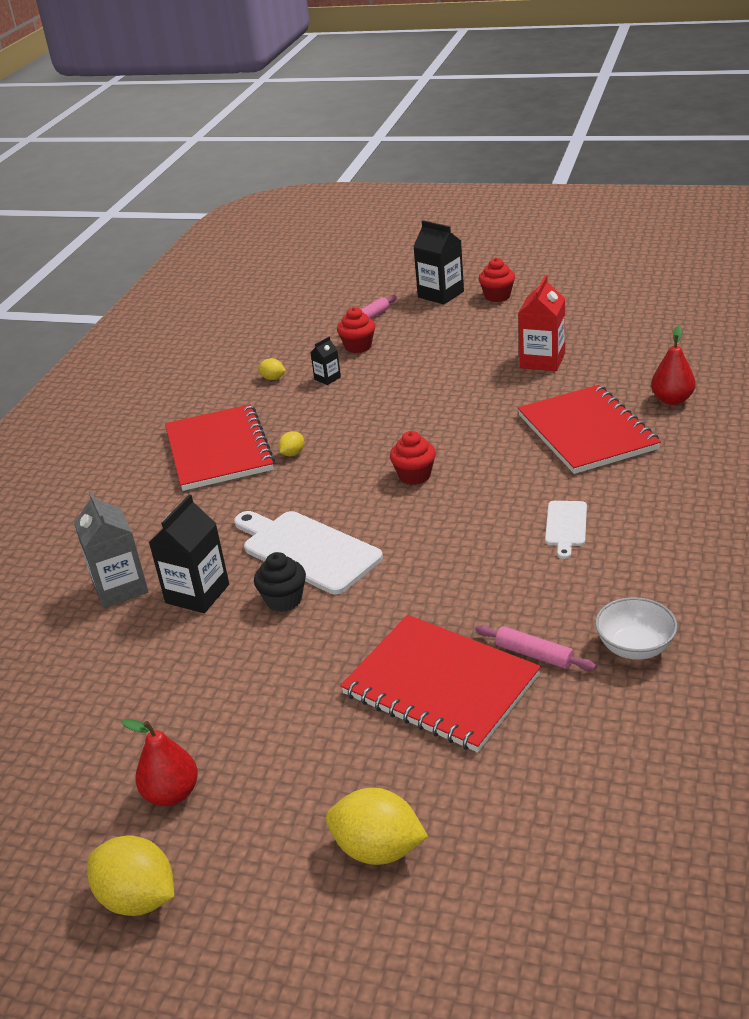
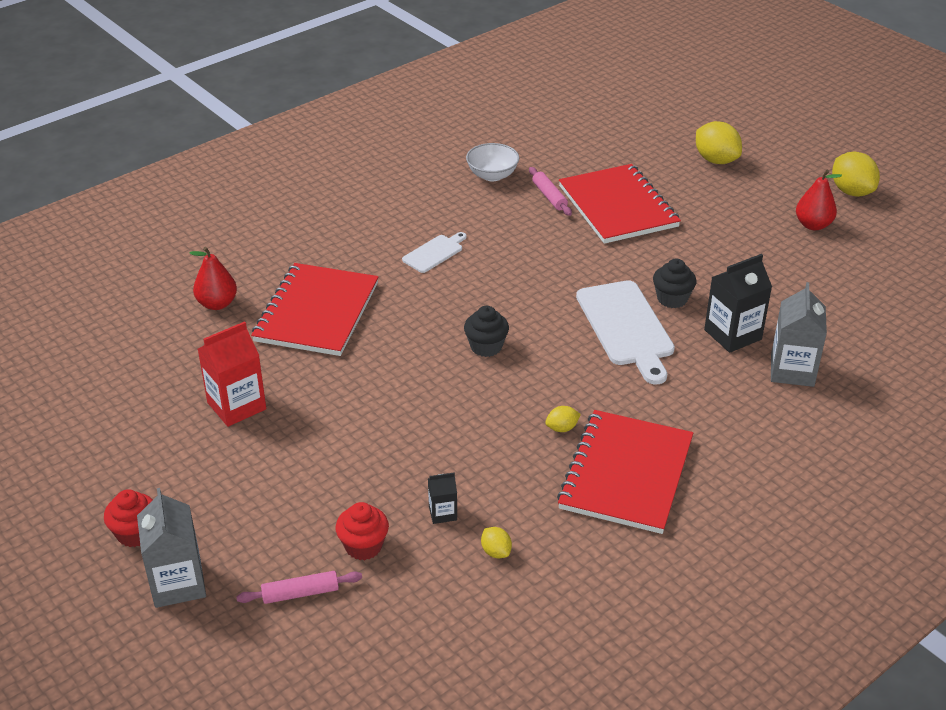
camera: 150 degrees left, 5 degrees up
red cupcake [390,431,436,485] -> black cupcake [464,306,509,357]
black carton [413,220,464,304] -> grey carton [137,488,206,608]

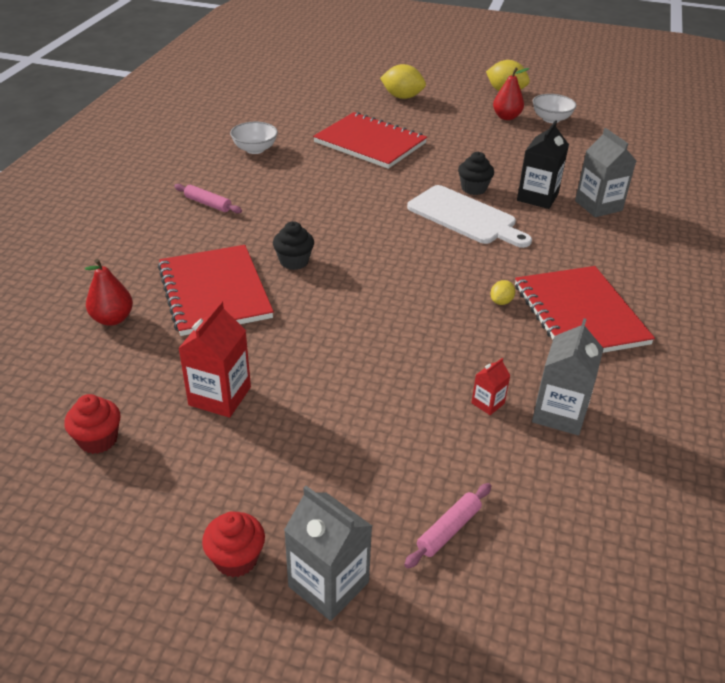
camera: 35 degrees left, 0 degrees up
red cupcake [335,502,389,560] -> red cupcake moved to [64,394,121,454]
white cutting board [402,232,467,273] -> none
black carton [428,472,457,524] -> red carton [471,358,511,415]
black cupcake [464,306,509,357] -> black cupcake moved to [273,221,314,270]
yellow lemon [481,527,512,558] -> grey carton [532,318,604,436]
pink rolling pin [529,167,572,216] -> pink rolling pin moved to [174,184,242,214]
none -> white bowl [533,94,577,123]

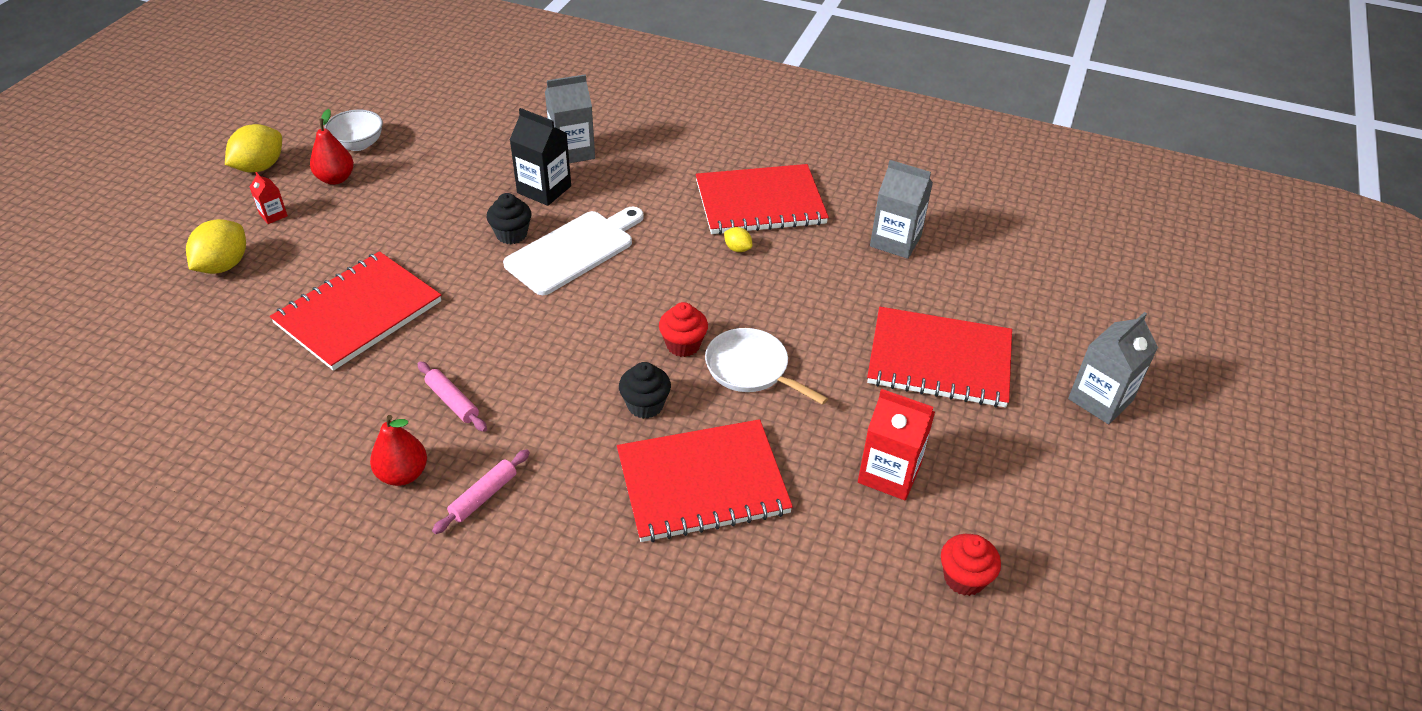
camera: 85 degrees left, 5 degrees up
red pear [84,259,133,326] -> red pear moved to [370,415,427,486]
red cupcake [202,511,265,577] -> red cupcake moved to [659,302,708,357]
white bowl [230,122,278,154] -> none
pink rolling pin [404,483,491,569] -> pink rolling pin moved to [418,361,487,432]
red carton [471,358,511,415] -> red carton moved to [250,172,288,224]
none -> white pan [705,328,828,405]
none -> red notebook [867,307,1012,407]

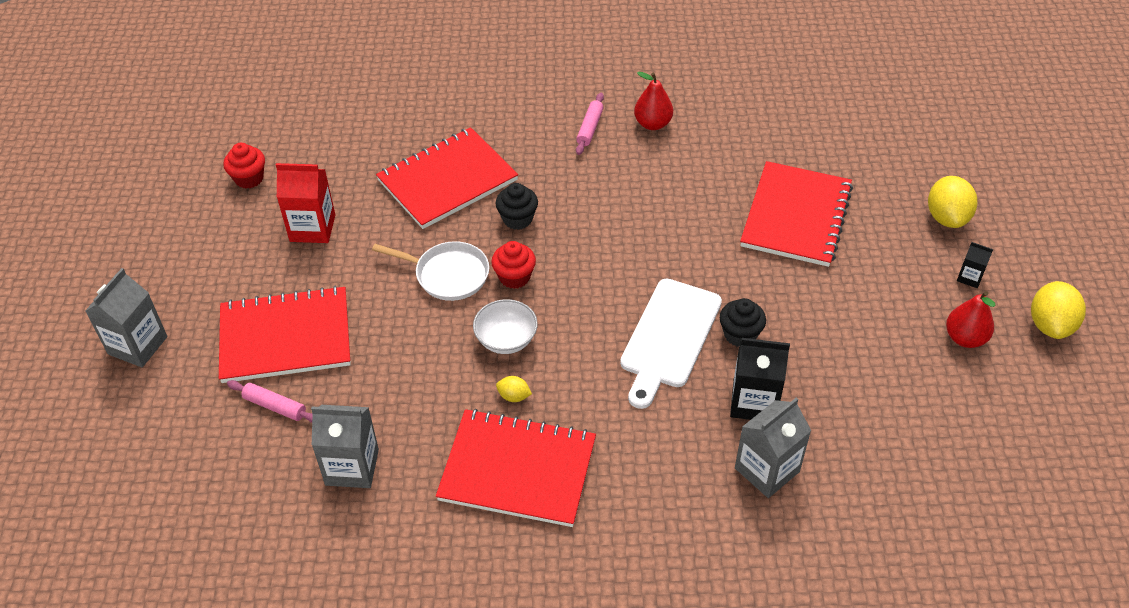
camera: 160 degrees right, 5 degrees up
red carton [250,172,288,224] -> black carton [957,242,993,288]
white bowl [325,110,383,151] -> white bowl moved to [473,299,538,354]
pink rolling pin [418,361,487,432] -> pink rolling pin moved to [227,380,313,423]
red notebook [696,164,829,235] -> red notebook turned 45 degrees clockwise [436,409,596,527]

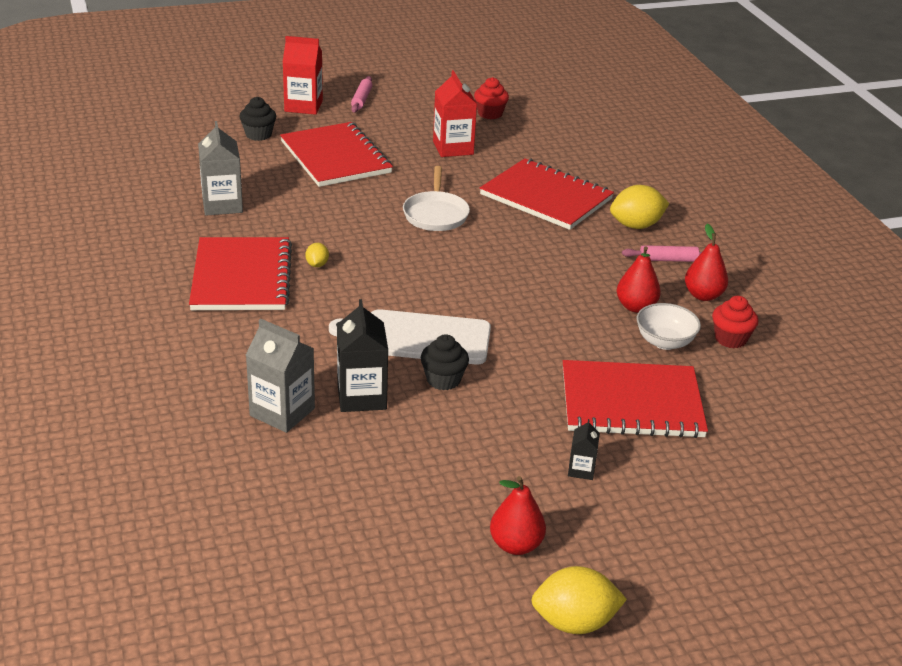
camera: 70 degrees right, 15 degrees down
grey carton [85,268,167,367] -> red carton [283,36,323,115]
pink rolling pin [227,380,313,423] -> pink rolling pin moved to [351,76,372,113]
white bowl [473,299,538,354] -> white bowl moved to [637,303,701,350]
red cupcake [491,241,536,289] -> red cupcake moved to [712,296,758,348]
black cupcake [496,183,538,230] -> black cupcake moved to [239,97,276,141]
yellow lemon [928,176,977,228] -> yellow lemon moved to [610,185,670,229]
black carton [957,242,993,288] -> black carton moved to [568,419,600,480]
none -> red pear [617,246,661,313]

